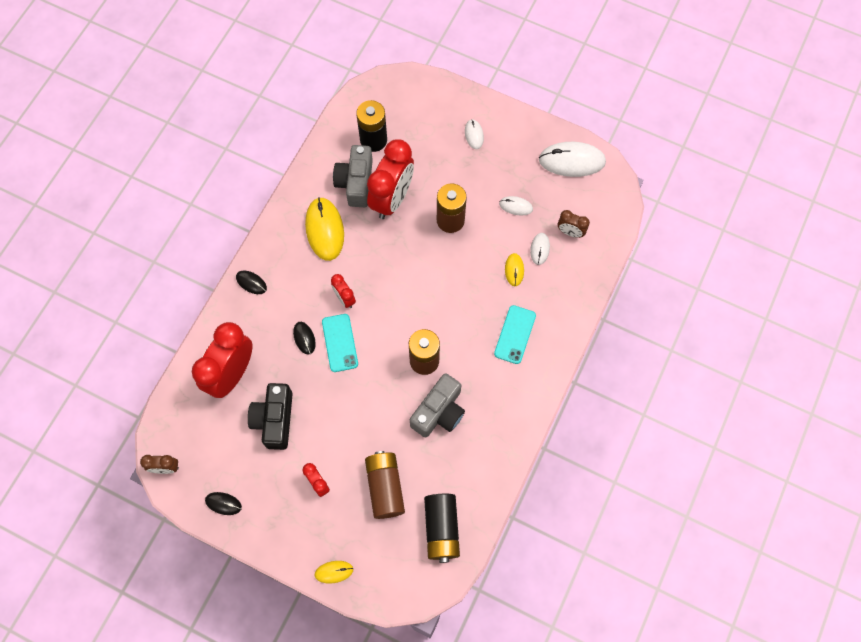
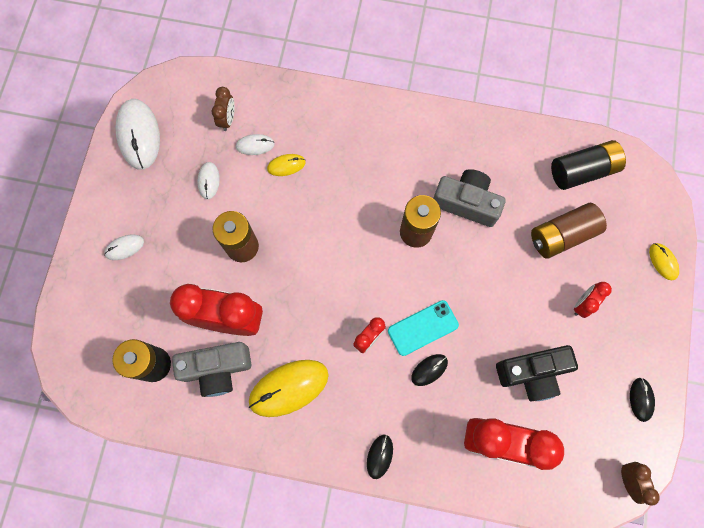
camera: 105 degrees left, 5 degrees up
turquoise phone [494,305,536,364] -> none

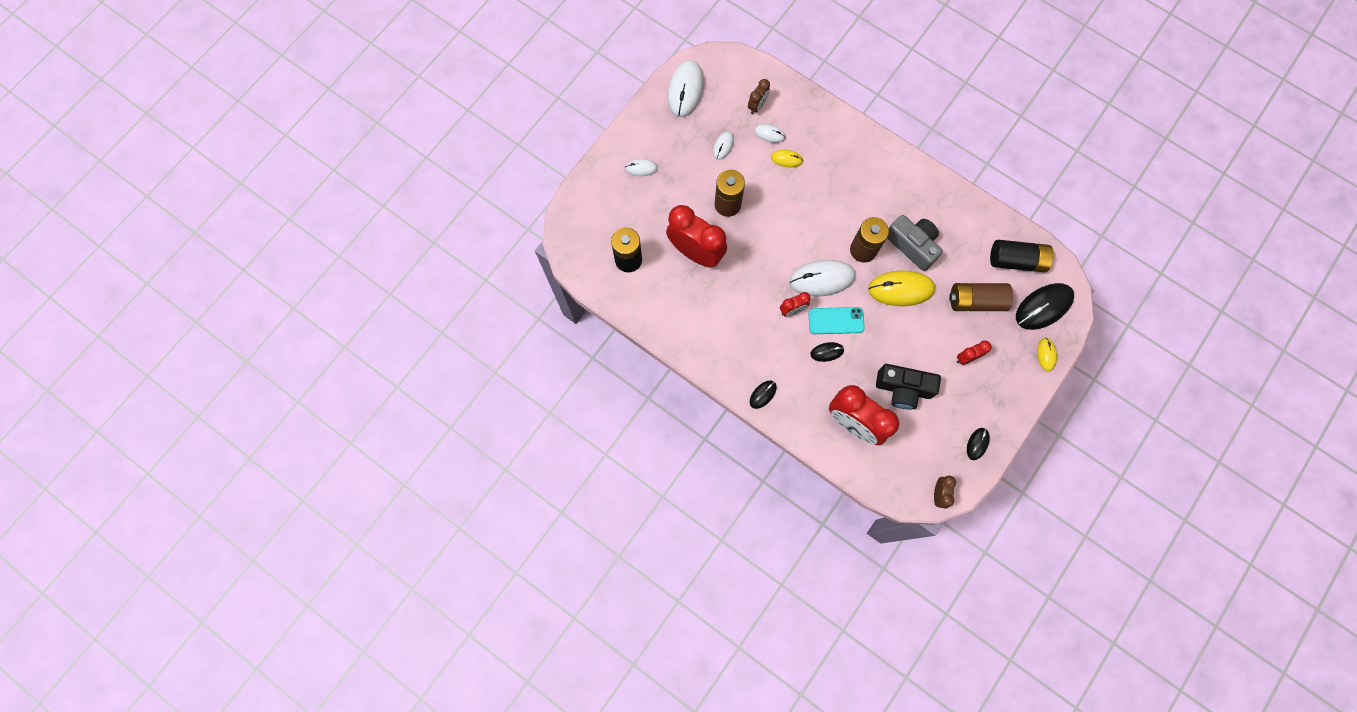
camera: 25 degrees right, 0 degrees up
grey camera [172,342,251,397] -> none
yellow mouse [249,360,329,417] -> yellow mouse moved to [868,270,935,306]
none -> white mouse [790,260,855,297]
none -> black mouse [1016,283,1074,330]

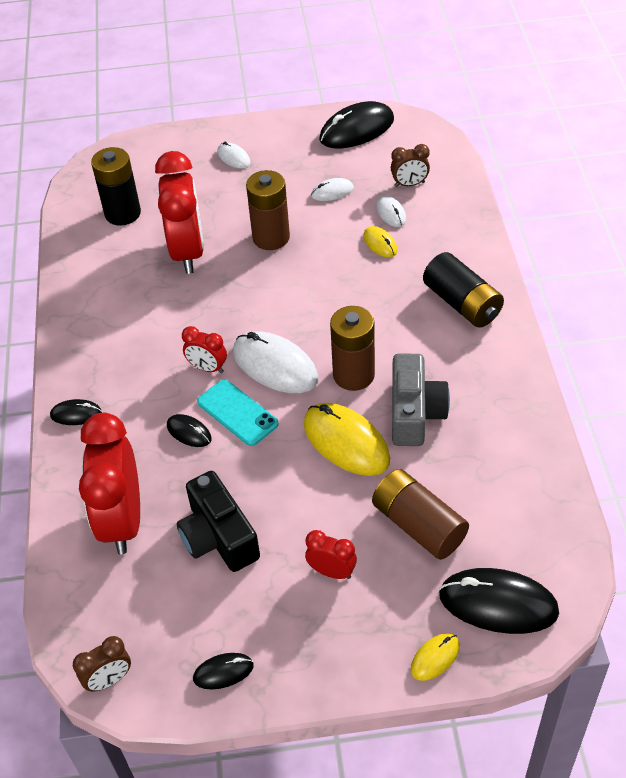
camera: 50 degrees right, 25 degrees down
white mouse [668,60,704,117] -> black mouse [319,101,394,148]
black battery [990,240,1054,273] -> black battery moved to [423,252,504,328]

